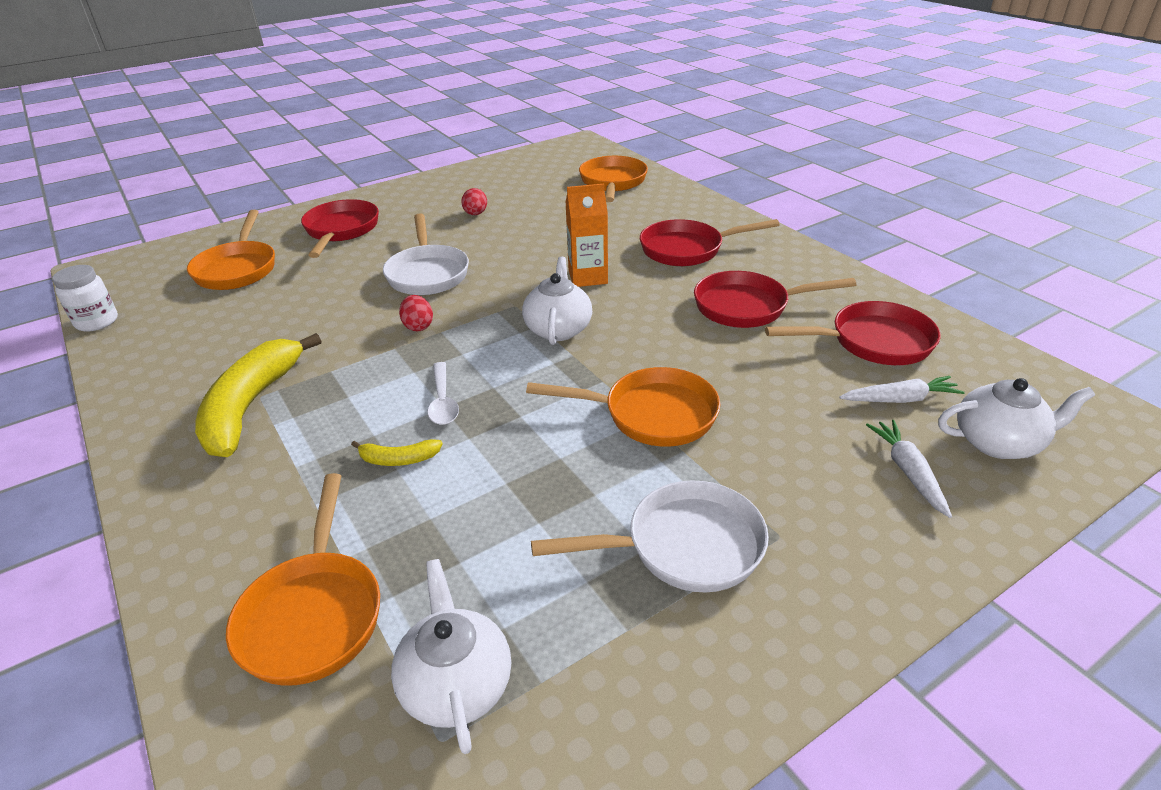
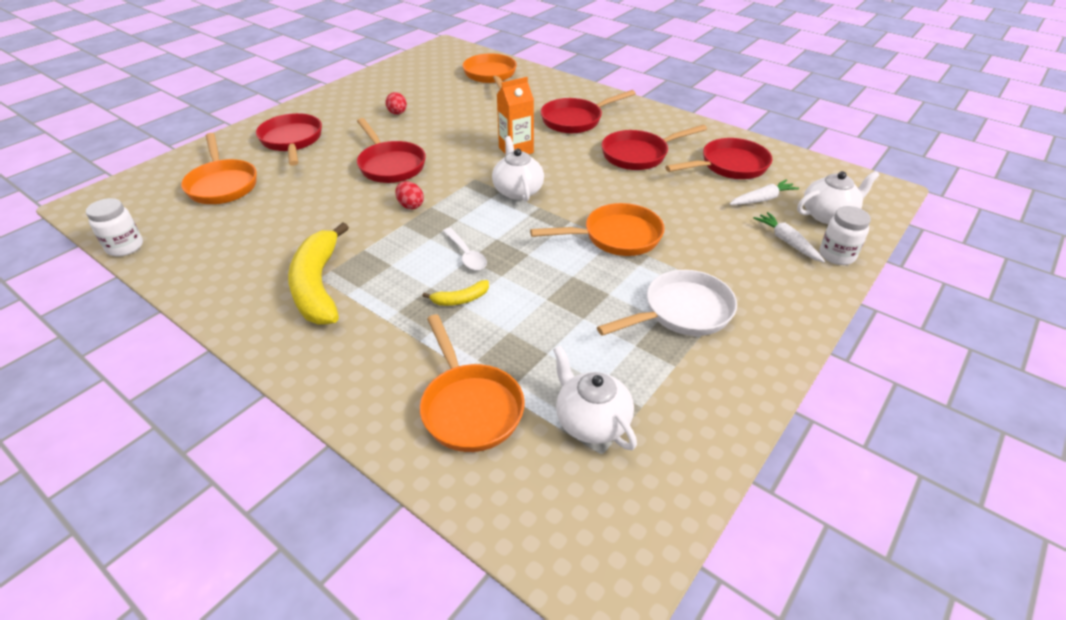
camera: 20 degrees left, 5 degrees up
white pan [383,213,469,295] -> red pan [357,118,426,183]
none -> white jar [820,206,871,265]

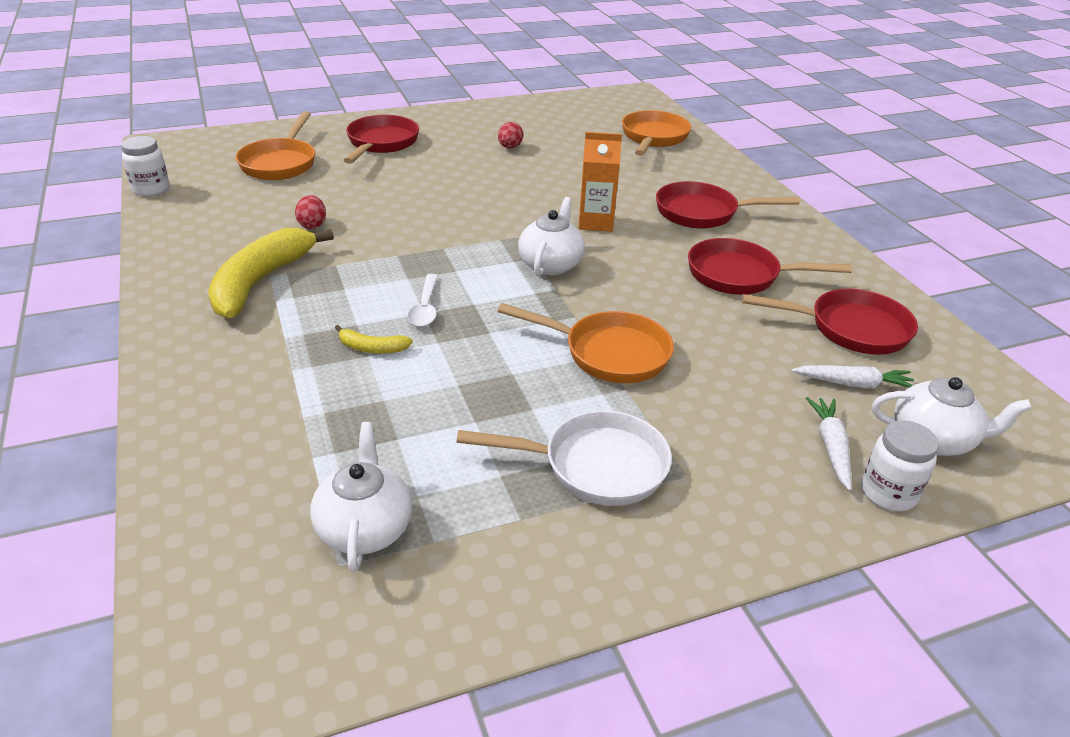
camera: 30 degrees right, 5 degrees down
red pan [357,118,426,183] -> none
red egg [395,181,424,209] -> red egg moved to [295,195,326,229]
orange pan [420,314,525,452] -> none

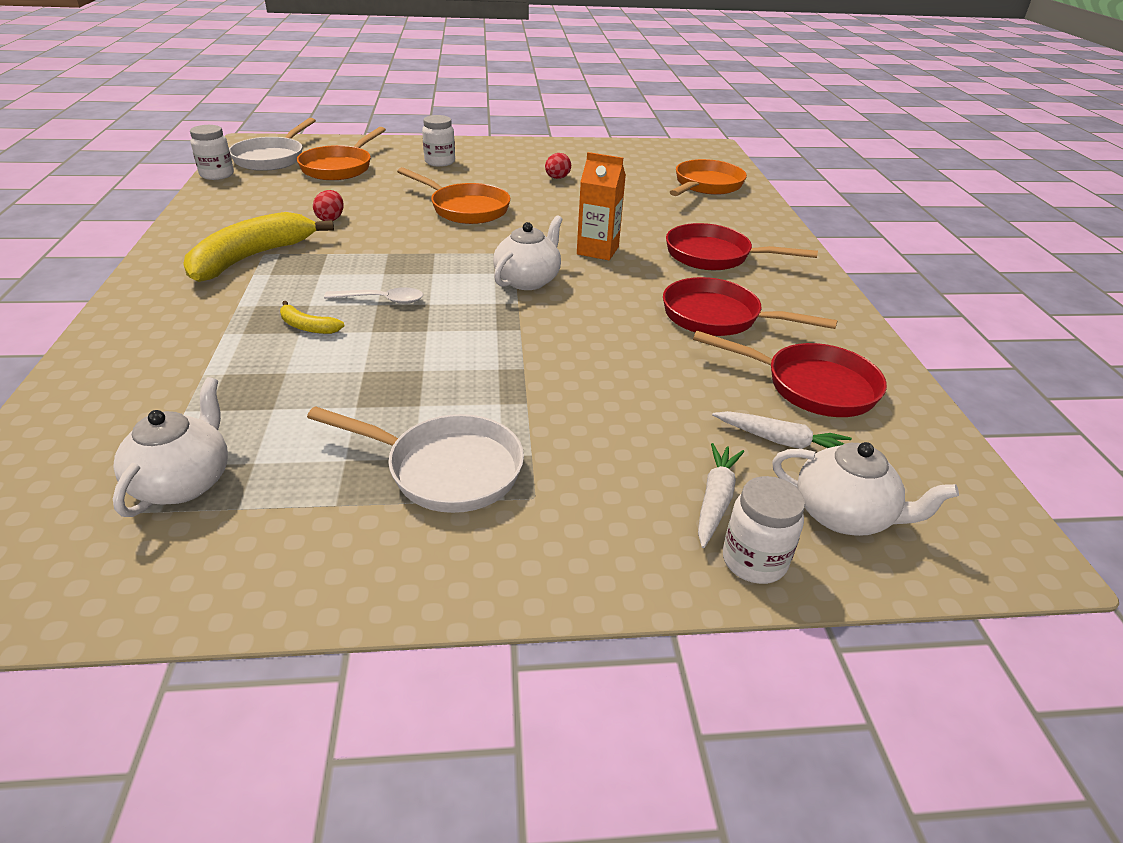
camera: 15 degrees right, 0 degrees up
red pan [344,115,419,164] -> white jar [422,115,455,167]
white spoon [408,274,438,327] -> white spoon turned 105 degrees counterclockwise [324,288,423,304]
orange pan [498,303,674,383] -> orange pan moved to [397,167,510,224]
none -> white pan [229,118,316,171]

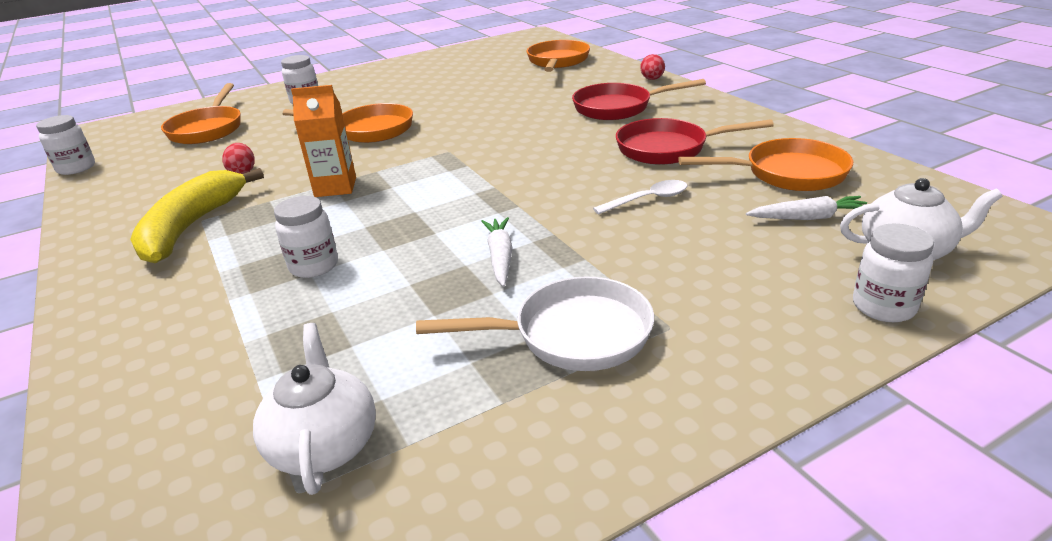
camera: 20 degrees left, 5 degrees down
white pan [229,118,316,171] -> none
yellow banana [280,301,344,334] -> white jar [274,196,338,278]
white spoon [324,288,423,304] -> white spoon moved to [593,180,687,214]
white teapot [493,215,563,290] -> none
red egg [545,153,571,179] -> red egg moved to [640,54,665,80]
orange carton [577,152,626,260] -> orange carton moved to [291,85,356,197]
red pan [693,331,887,417] -> orange pan [678,138,853,191]
white carrot [698,443,744,548] -> white carrot moved to [481,217,513,287]

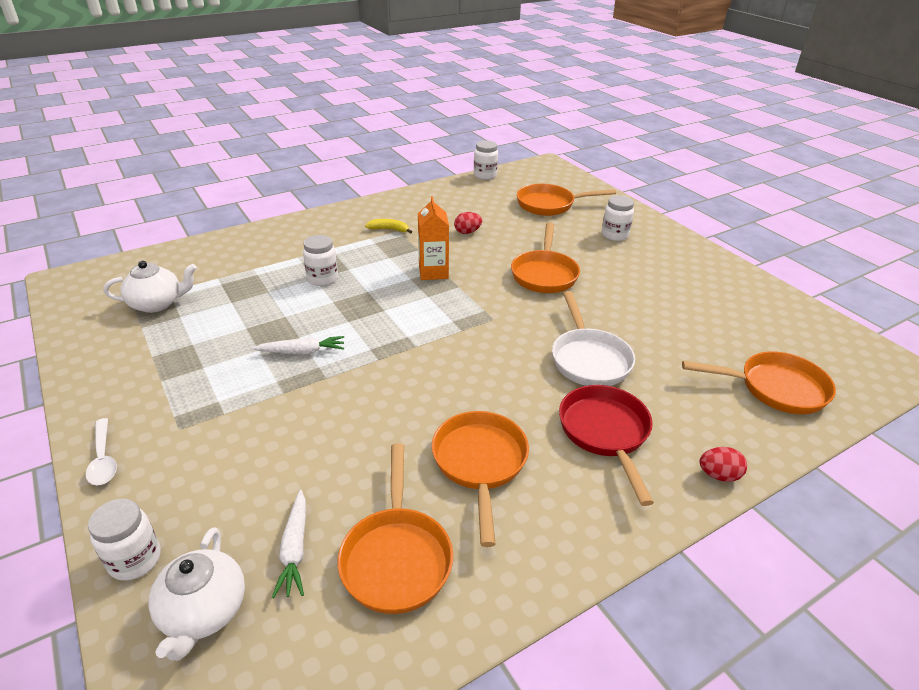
camera: 85 degrees right, 5 degrees up
yellow banana [130,168,264,263] -> yellow banana [365,219,412,234], size x0.44
white pan [416,277,654,371] -> white pan moved to [552,291,635,386]
white spoon [593,180,687,214] -> white spoon moved to [85,418,117,485]
red pan [616,118,774,165] -> orange pan [432,411,529,547]

